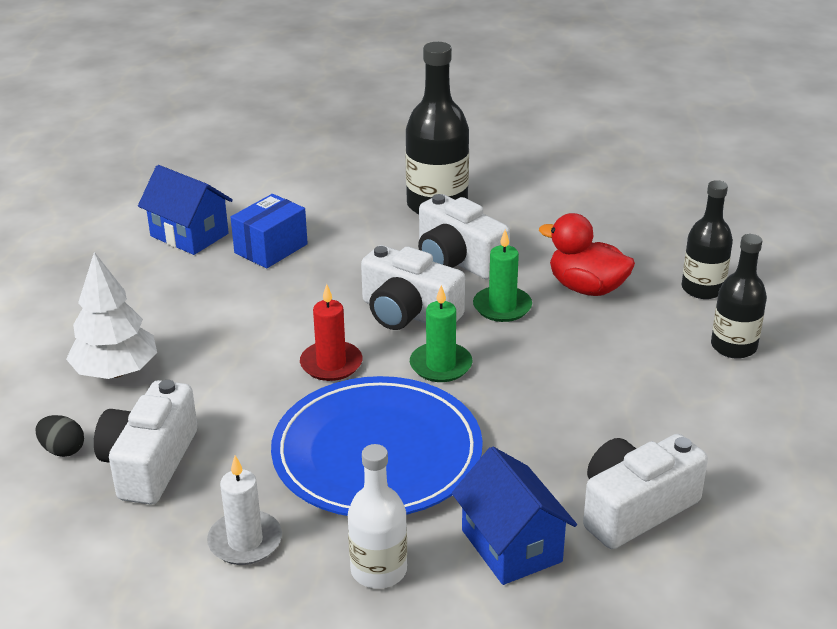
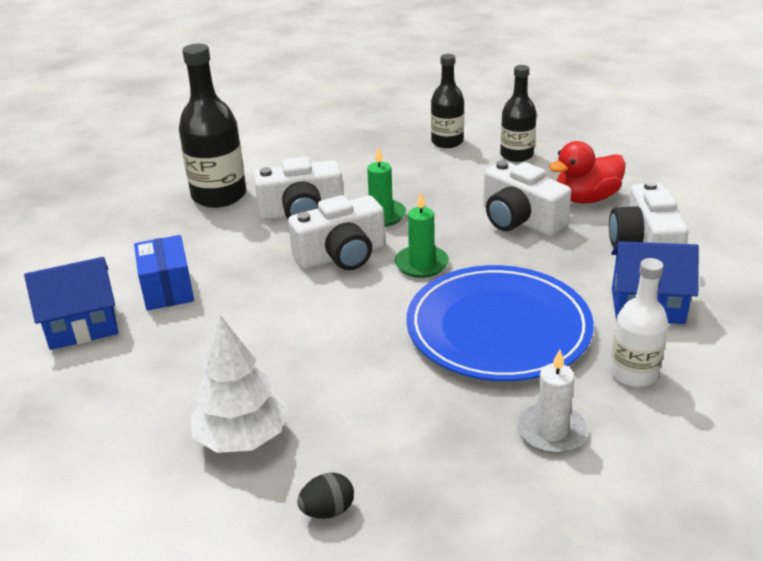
camera: 55 degrees left, 0 degrees up
white camera [94,380,197,505] -> white camera moved to [483,160,571,236]
red candle [300,284,362,381] -> none
red duck [539,213,635,296] -> red duck moved to [549,141,626,204]

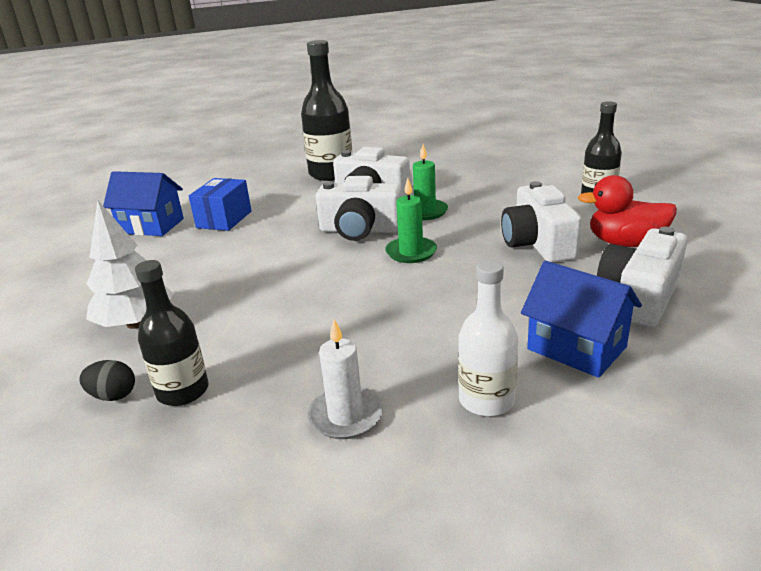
camera: 35 degrees right, 5 degrees down
blue plate [406,265,594,381] -> none
black bottle [431,54,464,148] -> black bottle moved to [135,260,209,406]

